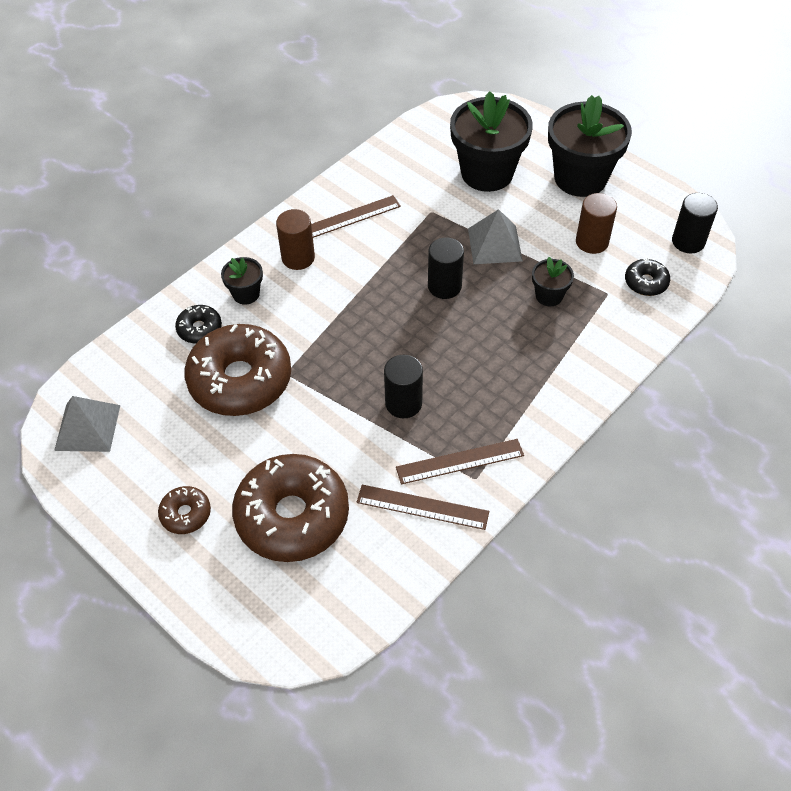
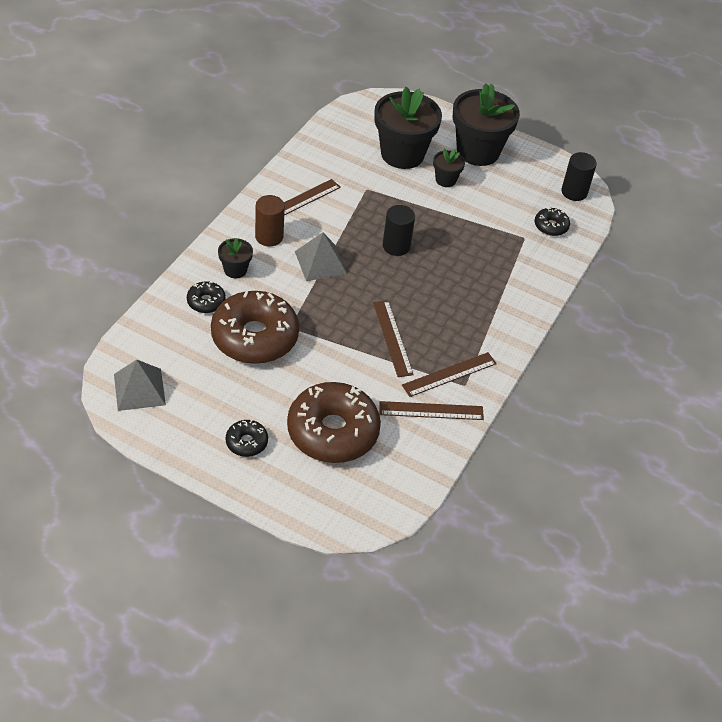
camera: 20 degrees left, 5 degrees down
brown donut [158,486,211,534] -> black donut [226,420,268,457]
black cylinder [384,355,423,418] -> brown ruler [373,300,414,377]
grey pyramid [468,209,523,264] -> grey pyramid moved to [295,232,347,281]
black flower pot [532,257,574,306] -> black flower pot moved to [433,149,465,187]
brown cylinder [576,193,617,254] -> none

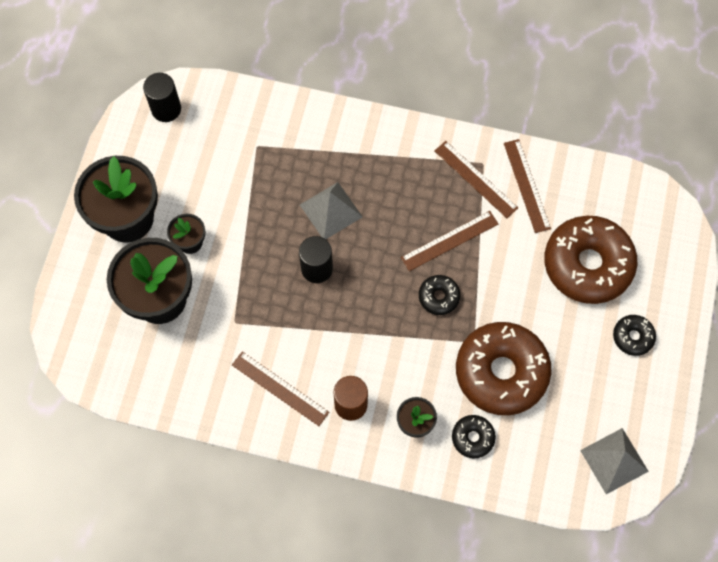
camera: 100 degrees left, 20 degrees up
grey pyramid [295,232,347,281] -> grey pyramid moved to [300,182,362,239]
black donut [535,207,570,236] -> black donut moved to [419,275,460,315]

